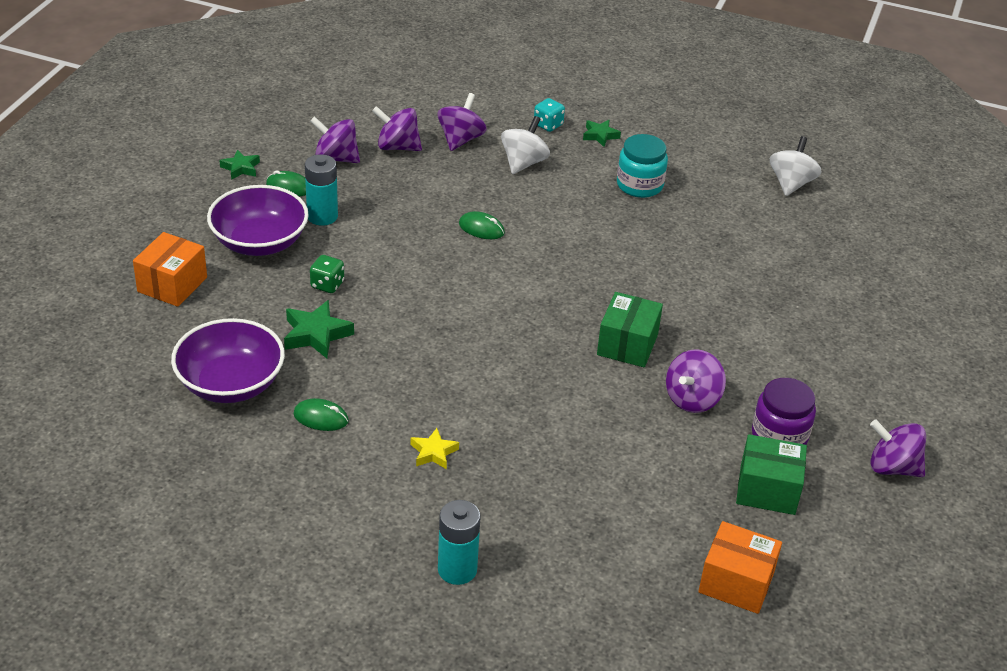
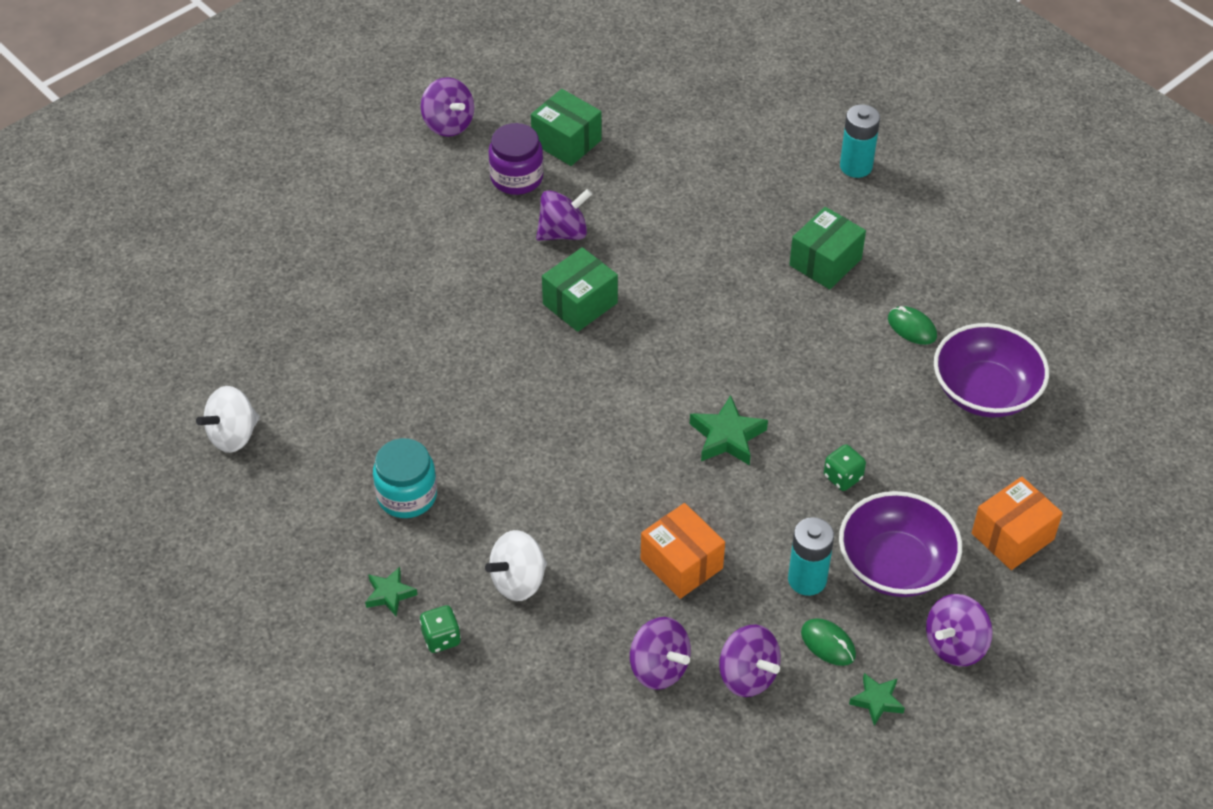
camera: 150 degrees left, 10 degrees up
green star [284,300,354,358] -> green star moved to [690,395,768,465]
yellow star [411,428,459,469] -> green box [789,207,866,289]
purple spinning top [437,93,487,151] -> purple spinning top moved to [926,594,993,667]
green mouse [459,211,505,239] -> none
turquoise dice [534,98,565,132] -> green dice [420,605,461,653]
orange box [698,521,782,614] -> orange box moved to [641,503,725,599]

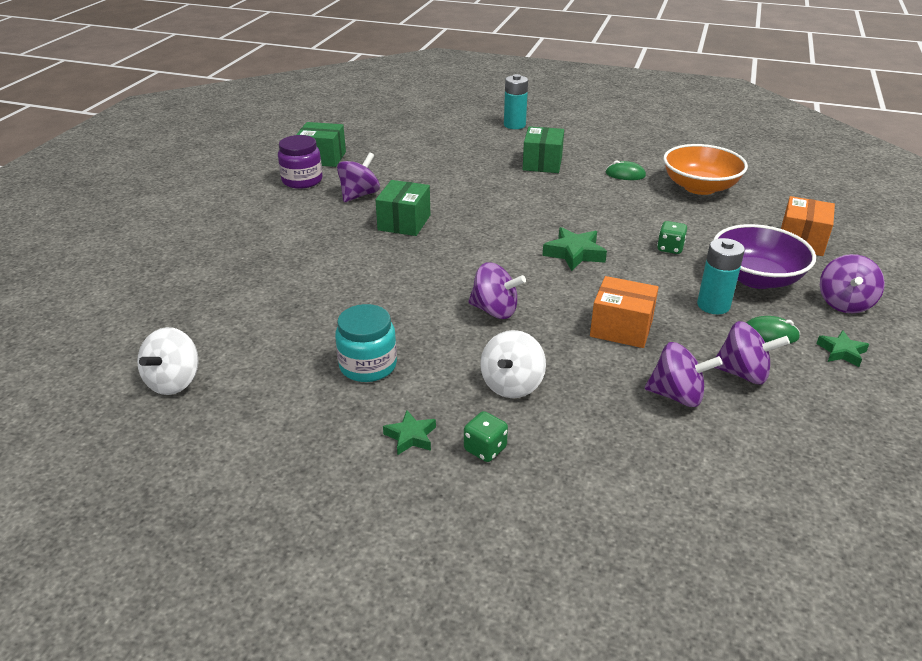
camera: 30 degrees left, 15 degrees down
purple spinning top [421,77,474,137] -> purple spinning top moved to [468,262,526,319]
purple bowl [934,323,1049,417] -> orange bowl [663,144,748,195]

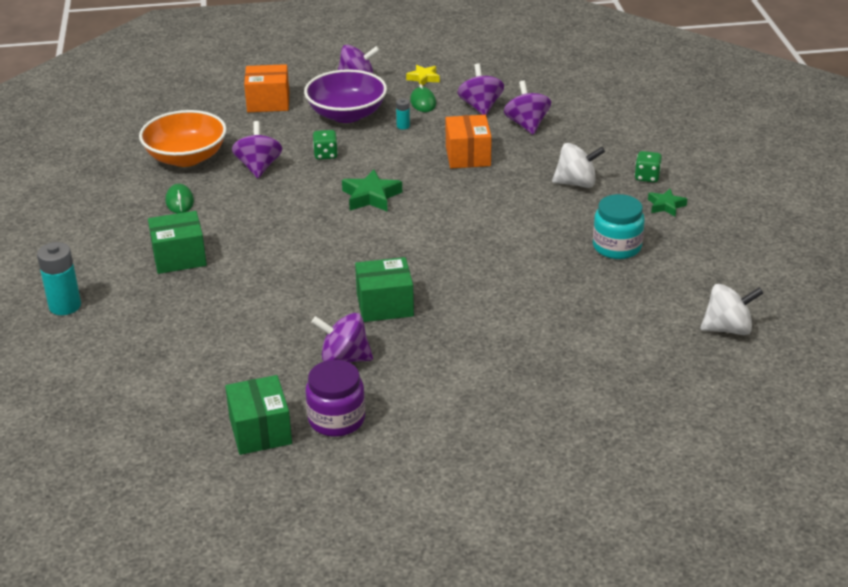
camera: 115 degrees left, 0 degrees up
purple spinning top [468,262,526,319] -> purple spinning top moved to [232,121,282,178]
turquoise battery [697,238,745,314] -> turquoise battery [396,98,410,129], size x0.50
green star [816,331,869,367] -> yellow star [406,65,440,86]

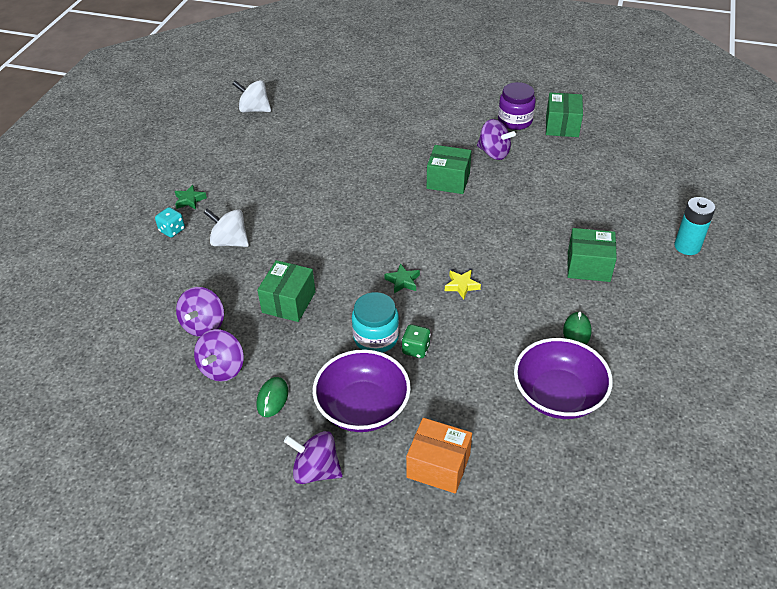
camera: 155 degrees left, 10 degrees up
orange bowl [139,110,227,167] -> purple bowl [514,338,613,419]
purple spinning top [232,121,282,178] -> none
green star [342,169,402,212] -> green star [385,263,420,293], size x0.63
turquoise battery [396,98,410,129] -> none
yellow star [406,65,440,86] -> yellow star moved to [445,270,481,299]
orange box [446,115,492,168] -> green box [257,260,315,322]
turquoise jar [593,194,645,259] -> turquoise jar moved to [352,292,399,353]
green dice [634,151,662,182] -> turquoise dice [155,207,185,238]

